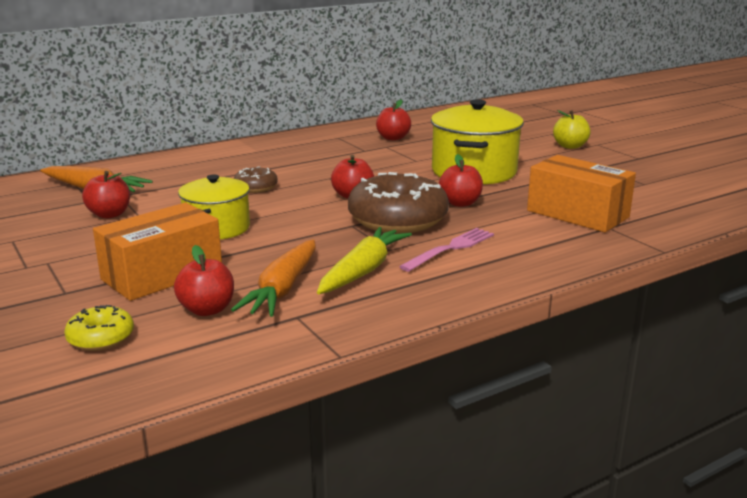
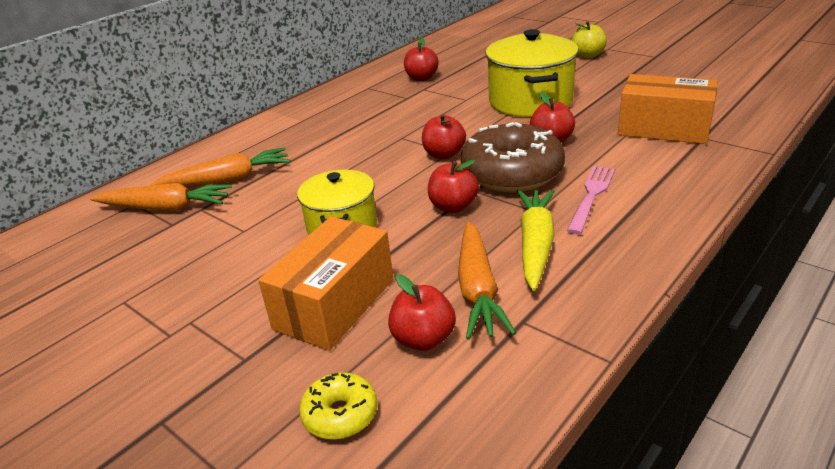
camera: 15 degrees left, 10 degrees up
red apple [82,171,130,219] -> red apple moved to [428,160,479,213]
brown donut [234,166,278,193] -> none
none -> orange carrot [150,147,291,187]

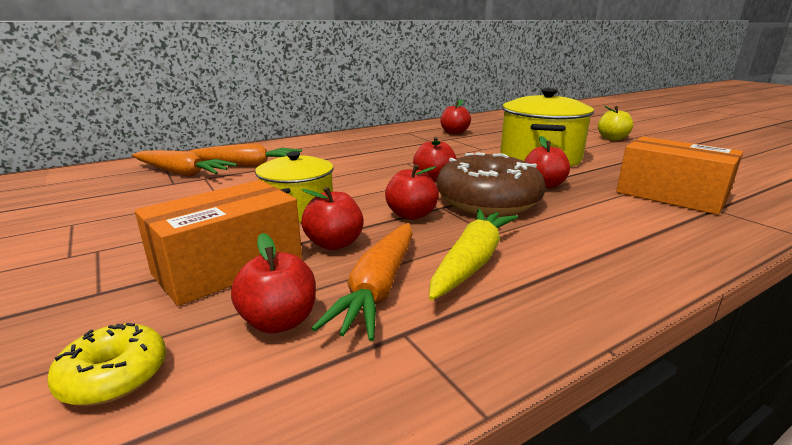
camera: 15 degrees right, 10 degrees down
pink fork [567,166,615,234] -> none
none -> red apple [301,187,364,250]

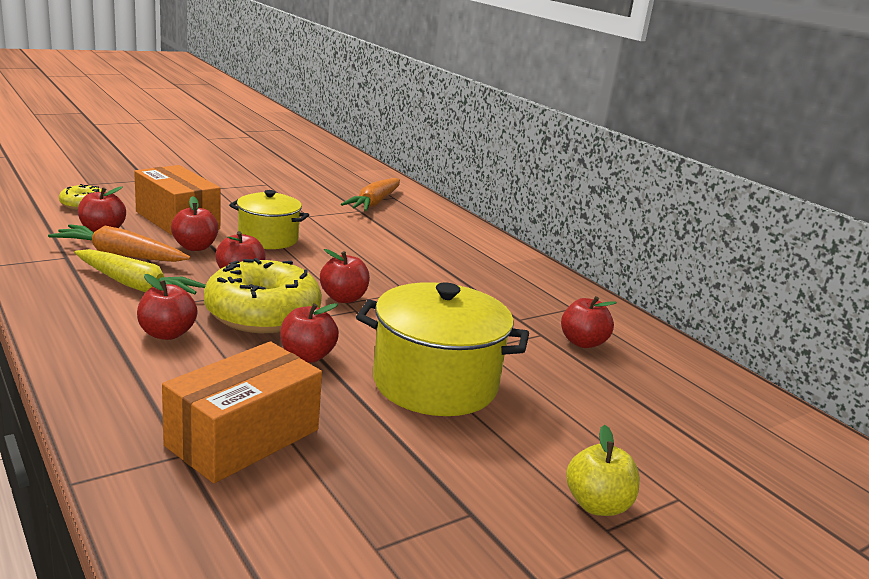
camera: 85 degrees right, 0 degrees up
orange carrot [188,143,302,166] -> none
brown donut [436,152,546,216] -> yellow donut [204,258,322,333]
none -> red apple [137,274,198,340]

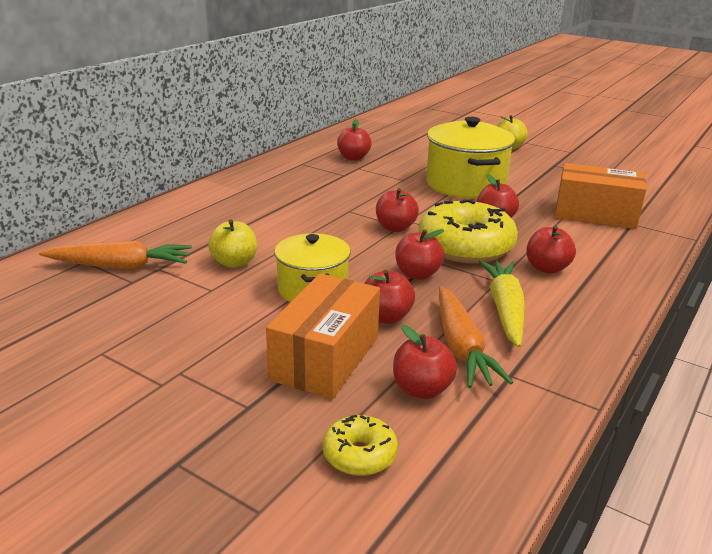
camera: 110 degrees left, 5 degrees up
none -> yellow apple [208,219,257,268]

